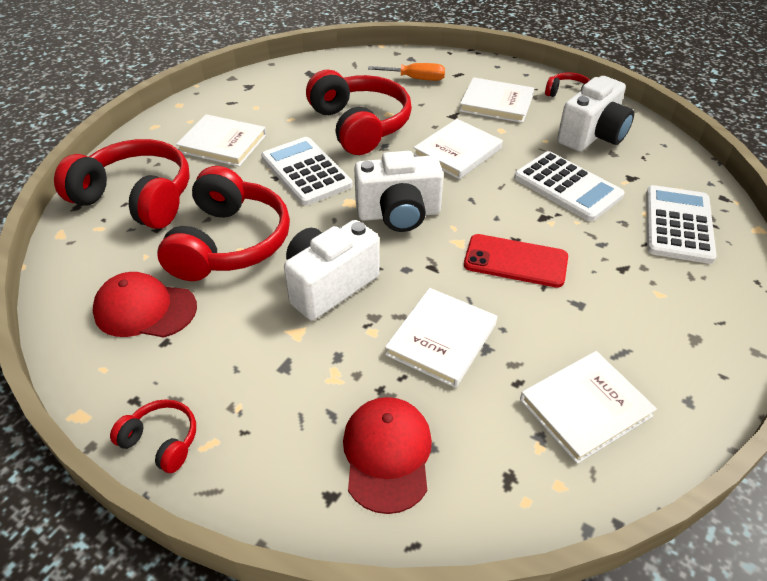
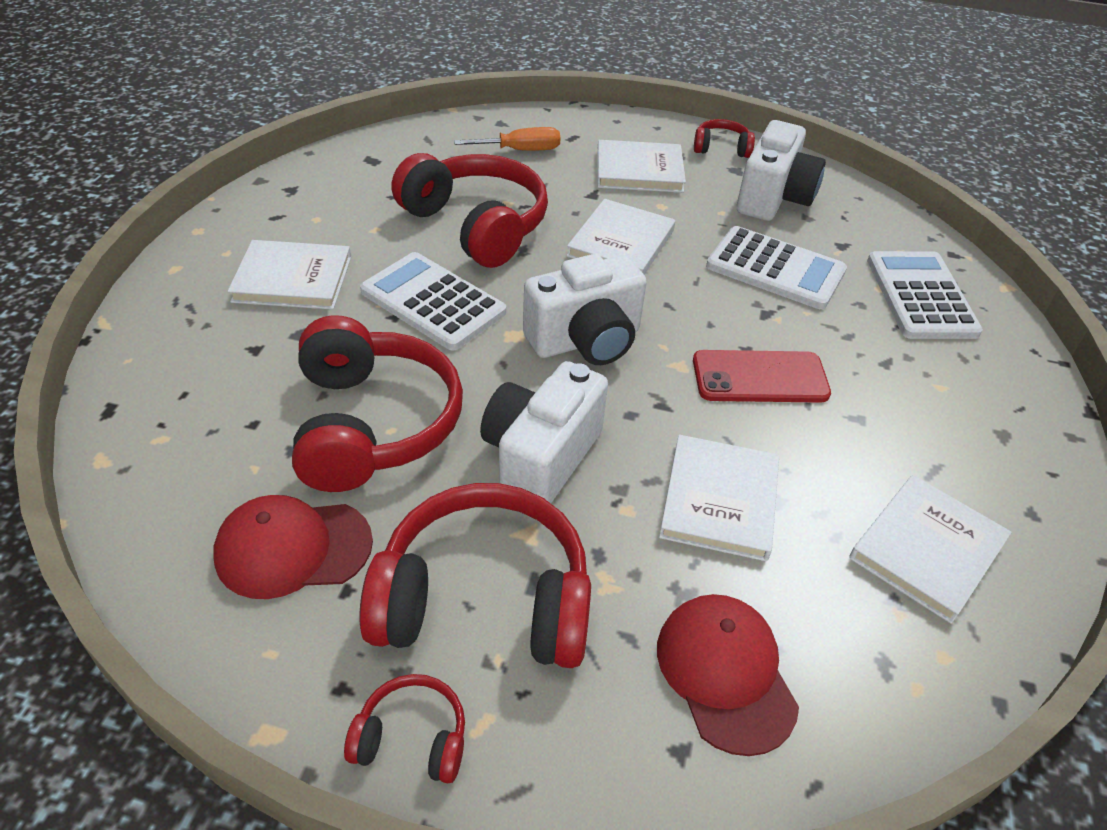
camera: 20 degrees left, 0 degrees up
red headphones [54,139,190,229] -> red headphones moved to [359,483,591,668]

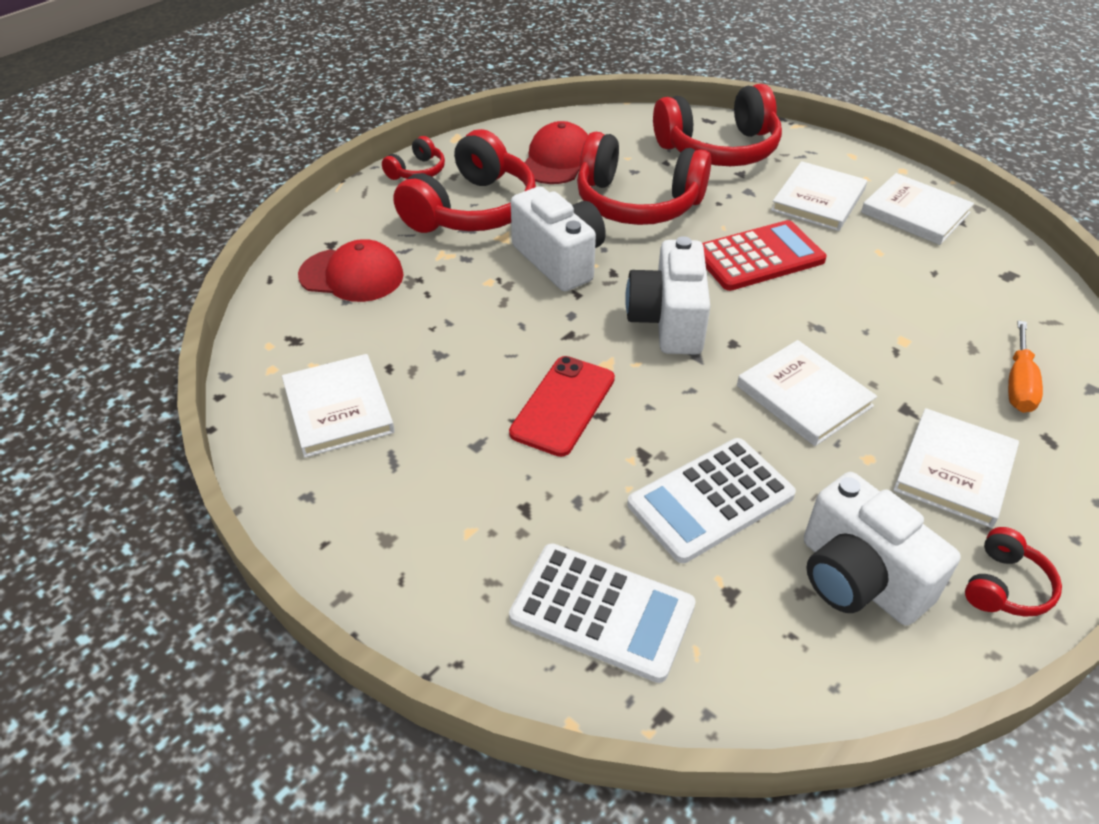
camera: 120 degrees right, 0 degrees up
white calculator [360,252,506,350] -> red calculator [702,220,827,291]
red headphones [391,153,548,268] -> red headphones moved to [653,84,782,166]
white book [659,435,779,561] -> white book moved to [861,173,974,245]

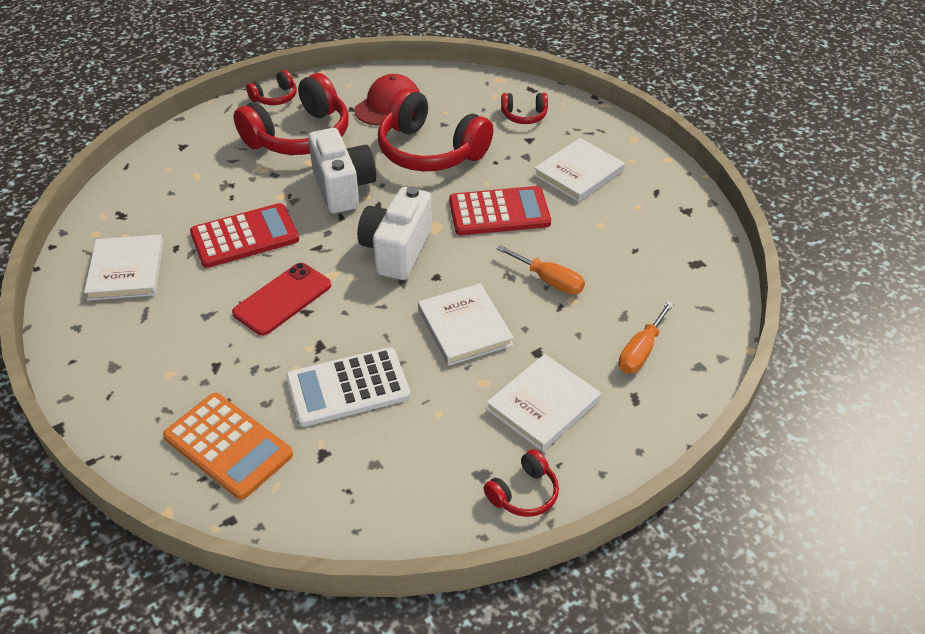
camera: 15 degrees right, 0 degrees up
red cap [298,239,404,302] -> none
white calculator [509,543,696,683] -> orange calculator [163,393,293,500]
red headphones [653,84,782,166] -> red headphones [501,93,548,124], size x0.47
white camera [804,472,961,625] -> none
white book [861,173,974,245] -> none
none -> red calculator [190,203,299,268]
none -> orange screwdriver [497,245,585,295]

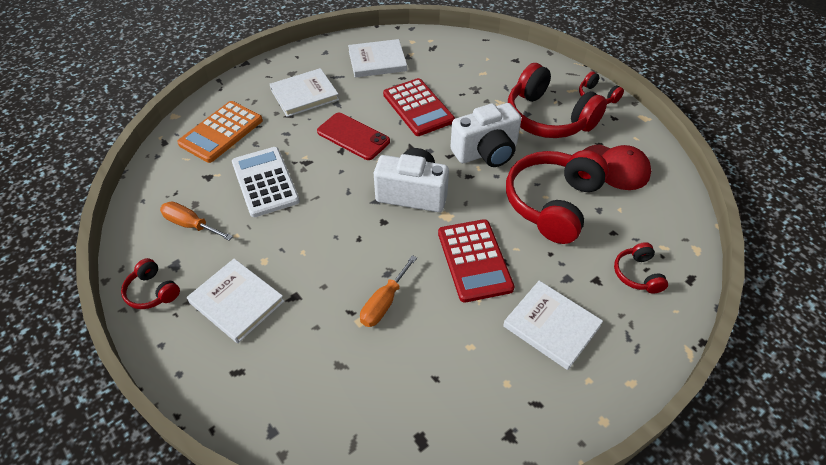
camera: 85 degrees right, 5 degrees up
white book [418,283,514,366] -> white book moved to [270,68,339,117]
orange screwdriver [618,301,674,373] -> orange screwdriver moved to [160,202,233,241]

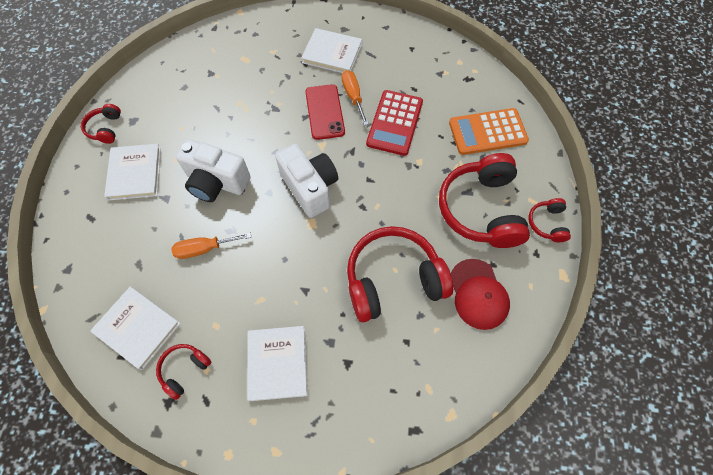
camera: 45 degrees right, 15 degrees up
orange screwdriver [160,202,233,241] -> orange screwdriver moved to [341,70,368,125]
orange calculator [177,101,263,163] -> orange calculator moved to [449,108,529,155]
white calculator [232,147,300,217] -> none
white book [348,39,407,77] -> white book moved to [90,287,181,370]
red calculator [438,219,514,303] -> none
white camera [450,103,521,167] -> white camera moved to [176,139,251,202]
red headphones [614,242,668,294] -> red headphones moved to [156,344,211,400]

